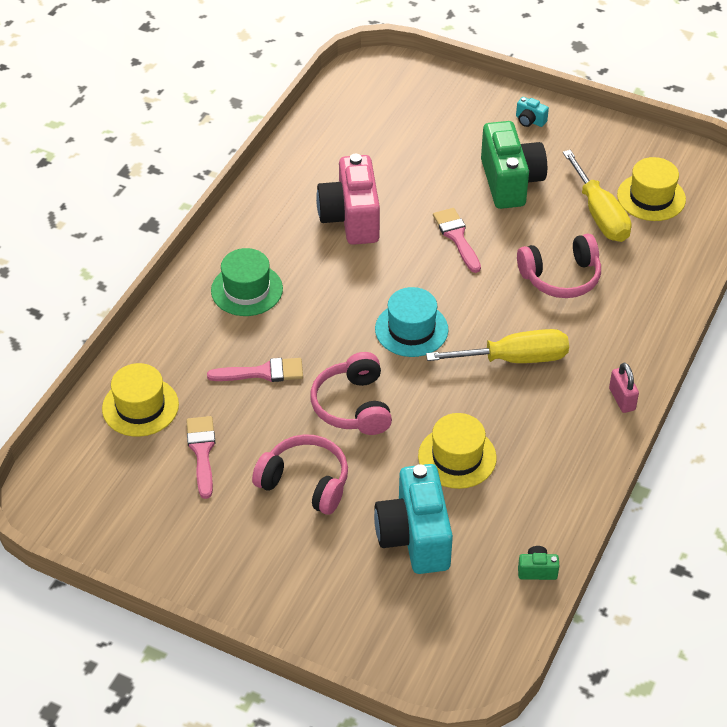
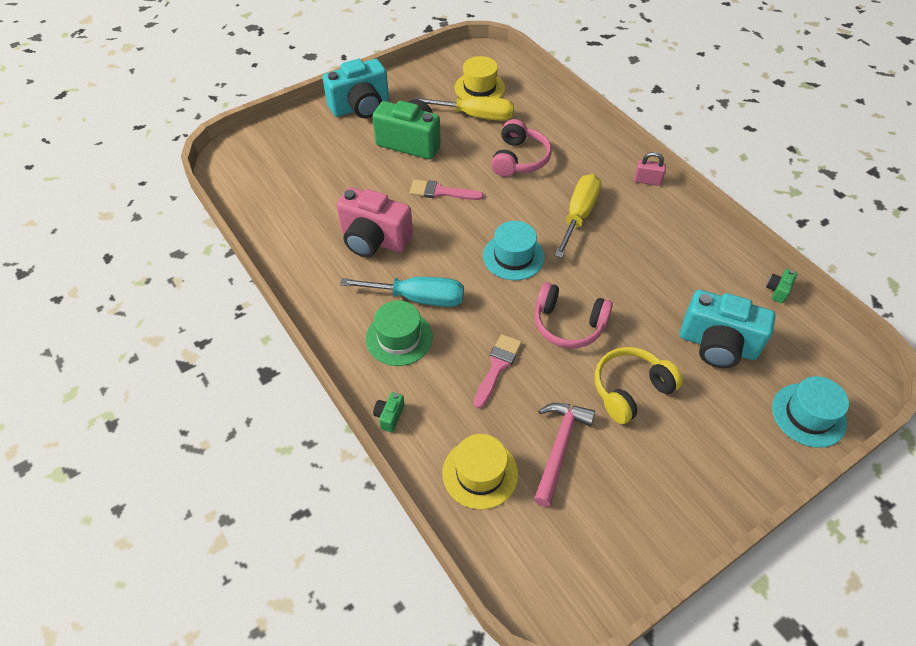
camera: 60 degrees left, 5 degrees up
pink brush [186,416,215,499] -> pink hammer [534,403,595,507]
pink headphones [252,434,348,515] -> yellow headphones [595,347,683,424]
yellow hat [418,413,497,489] -> none
turquoise camera [516,97,549,127] -> turquoise camera [322,59,389,118], size x2.44
none -> turquoise screwdriver [340,277,464,307]
none -> green camera [373,392,405,432]
none -> turquoise hat [772,376,849,448]

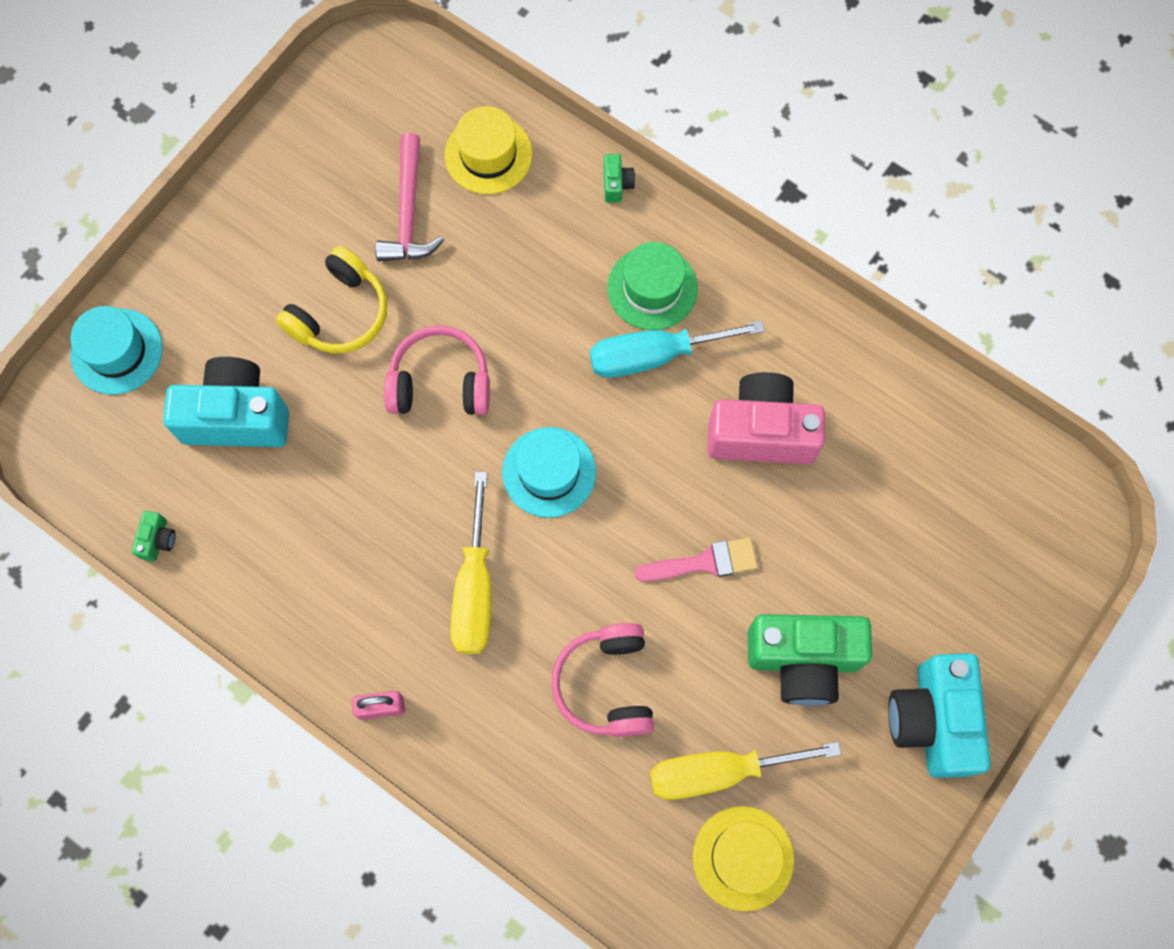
camera: 160 degrees right, 20 degrees up
turquoise camera [322,59,389,118] -> turquoise camera turned 45 degrees counterclockwise [888,653,991,778]
pink brush [474,334,522,408] -> none

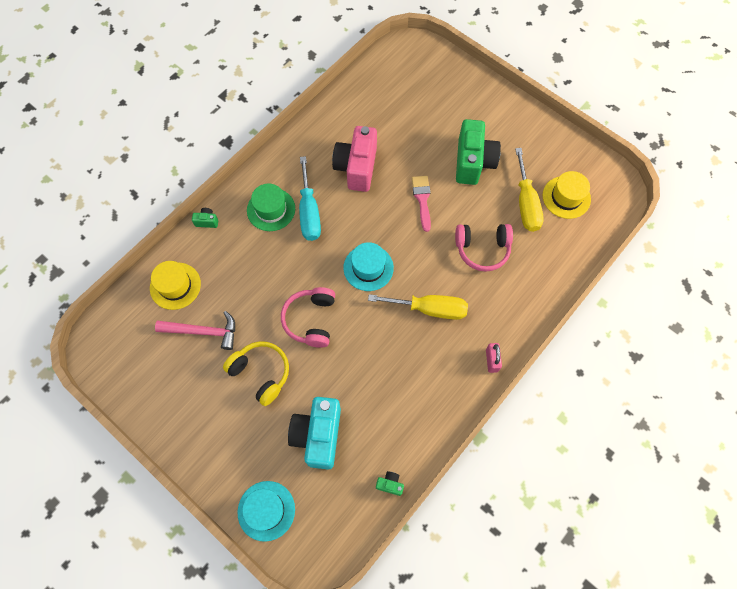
camera: 85 degrees left, 5 degrees down
turquoise camera [888,653,991,778] -> none

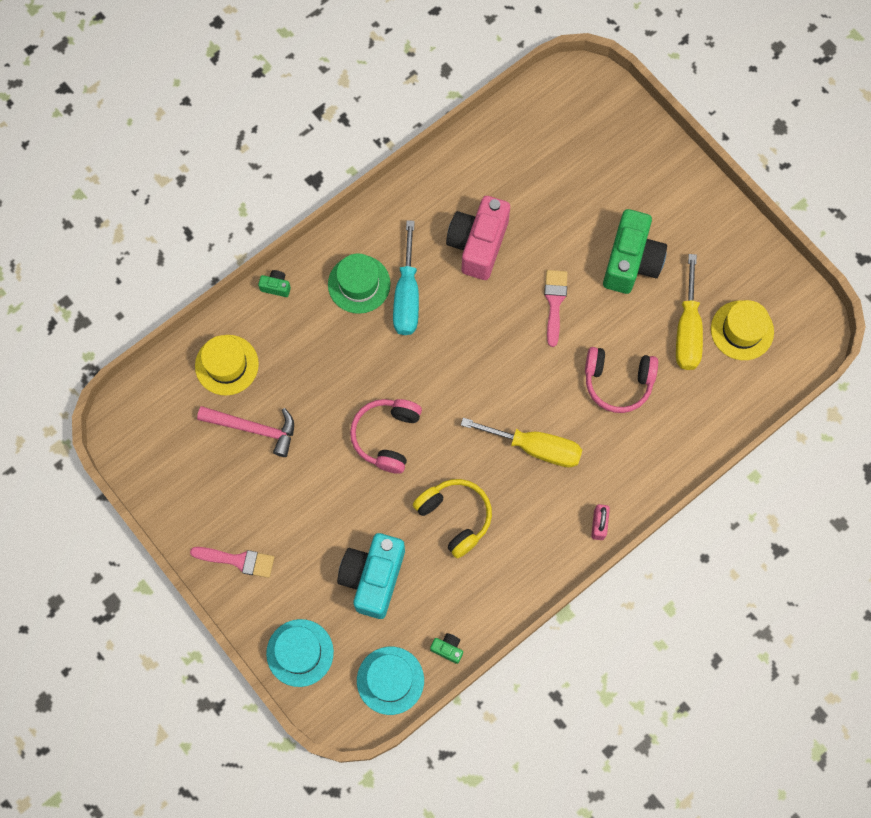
camera: 10 degrees right, 5 degrees up
yellow headphones [223,341,289,406] -> yellow headphones moved to [413,479,492,558]
turquoise hat [343,242,394,291] -> turquoise hat moved to [357,647,424,715]
none -> pink brush [190,547,274,578]

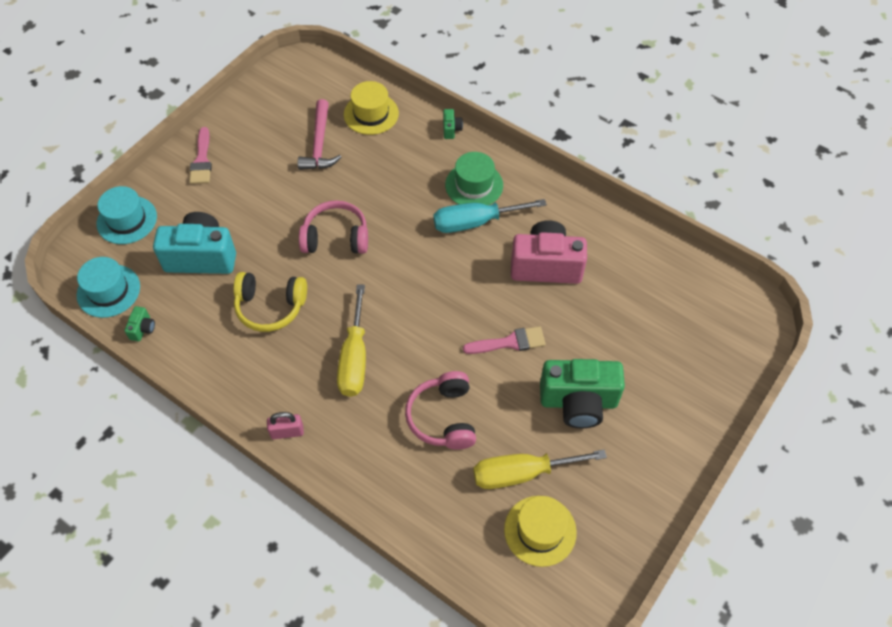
camera: 75 degrees right, 15 degrees down
yellow headphones [413,479,492,558] -> yellow headphones turned 60 degrees clockwise [233,272,307,332]

